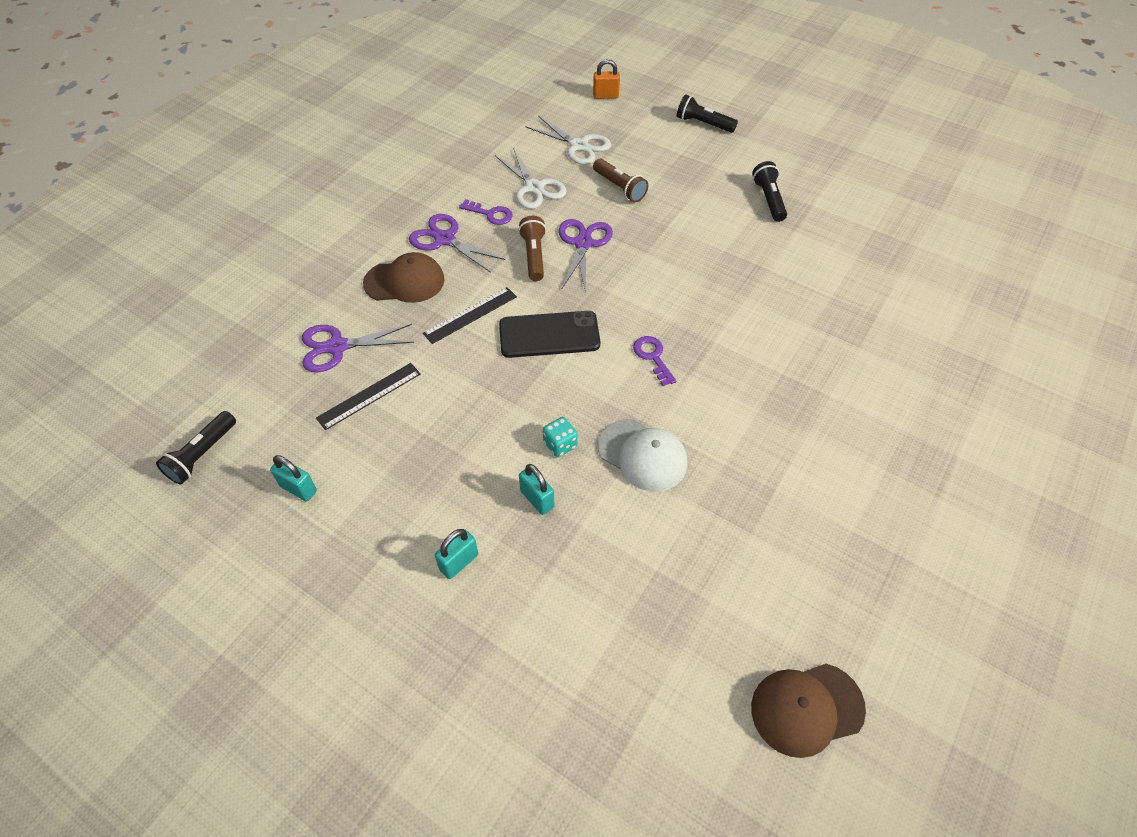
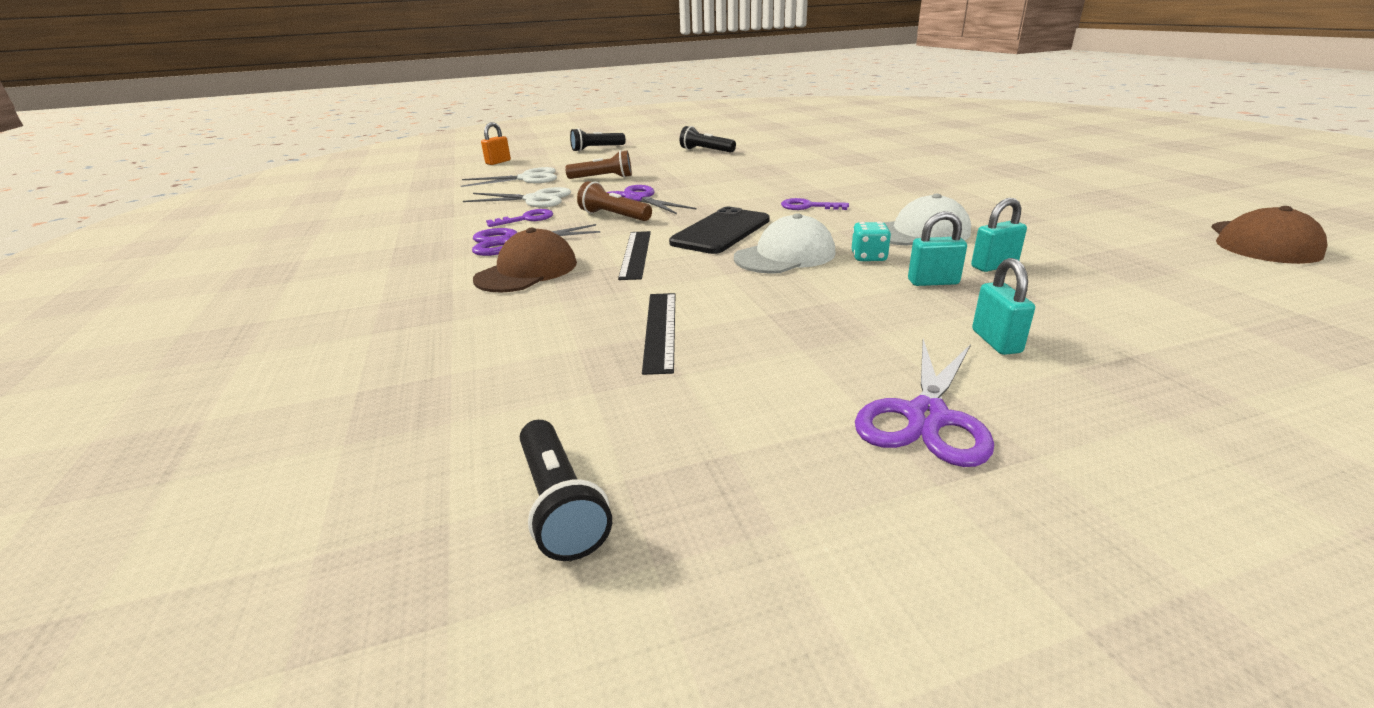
camera: 50 degrees left, 25 degrees down
turquoise padlock [270,455,317,502] -> turquoise padlock moved to [971,198,1027,272]
purple scissors [302,324,414,372] -> purple scissors moved to [855,339,994,467]
none -> white cap [734,213,836,274]

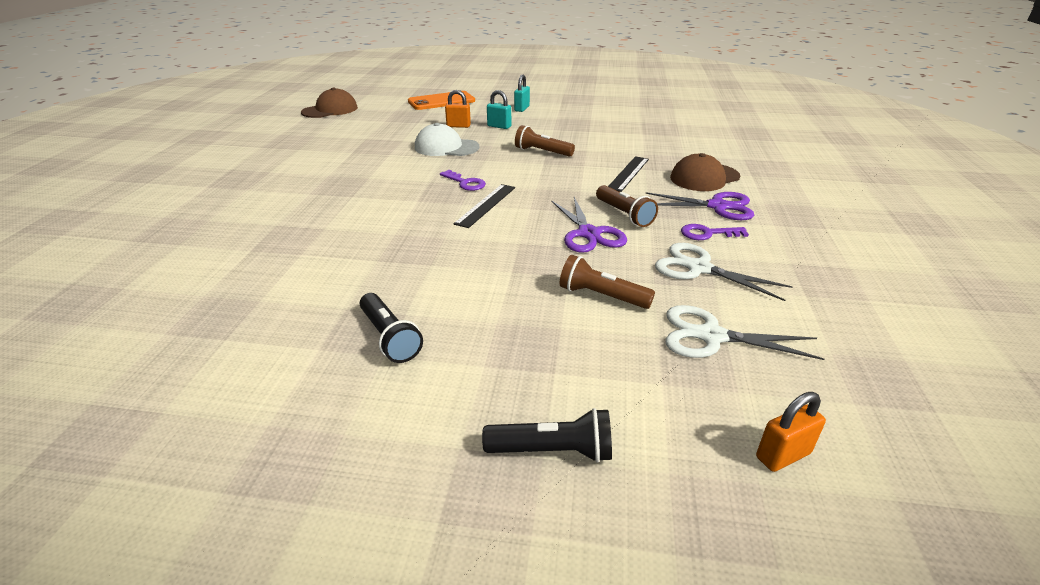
camera: 155 degrees left, 5 degrees up
black flashlight [520,420,612,561] -> none
black ruler [642,293,675,375] -> black ruler moved to [453,184,515,228]
black phone [669,206,770,254] -> none
white cap [734,213,836,274] -> brown flashlight [515,125,575,157]
turquoise dice [852,222,891,261] -> none
purple scissors [855,339,994,467] -> none
turquoise padlock [971,198,1027,272] -> orange padlock [445,90,471,128]
none -> orange phone [408,91,475,110]

